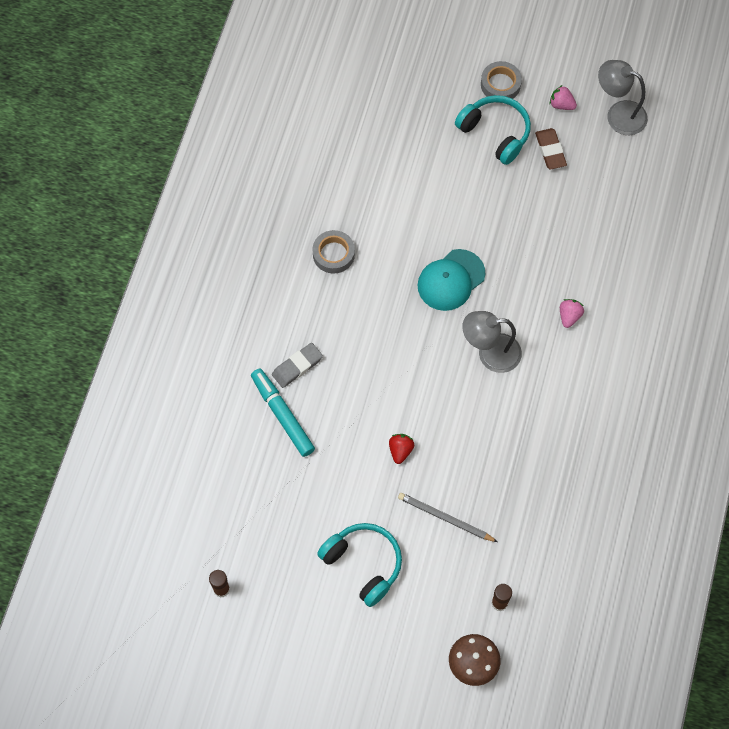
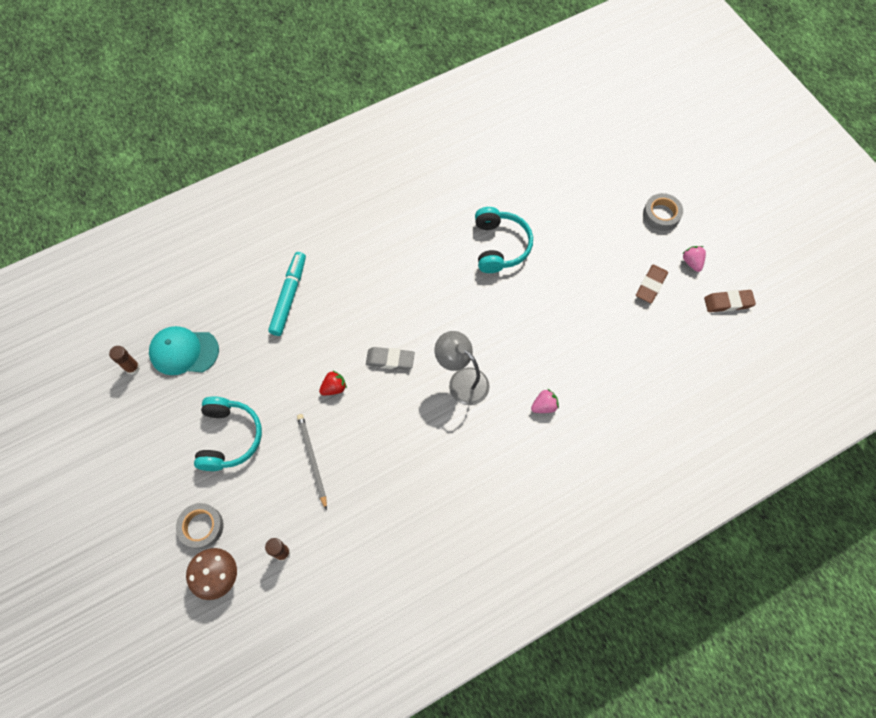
camera: 45 degrees right, 0 degrees up
grey eraser [272,343,323,388] -> grey eraser moved to [366,347,415,370]
grey tape [312,230,355,274] -> grey tape moved to [176,503,223,549]
turquoise cap [418,249,485,311] -> turquoise cap moved to [149,326,219,375]
turquoise headphones [455,95,531,165] -> turquoise headphones moved to [475,207,533,273]
grey lamp [598,60,648,135] -> brown eraser [704,290,756,312]

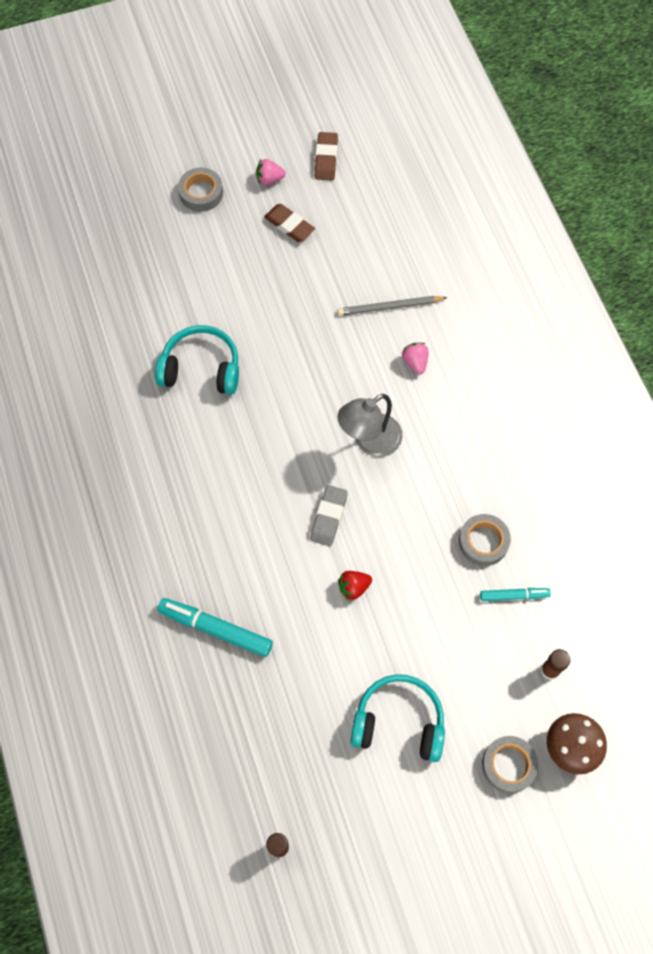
camera: 80 degrees left, 0 degrees up
turquoise cap [149,326,219,375] -> none
grey pencil [297,414,327,510] -> grey pencil moved to [338,296,448,316]
red strawberry [319,370,347,395] -> red strawberry turned 90 degrees counterclockwise [338,571,372,600]
none -> grey tape [459,514,511,566]
none -> turquoise marker [480,588,551,601]

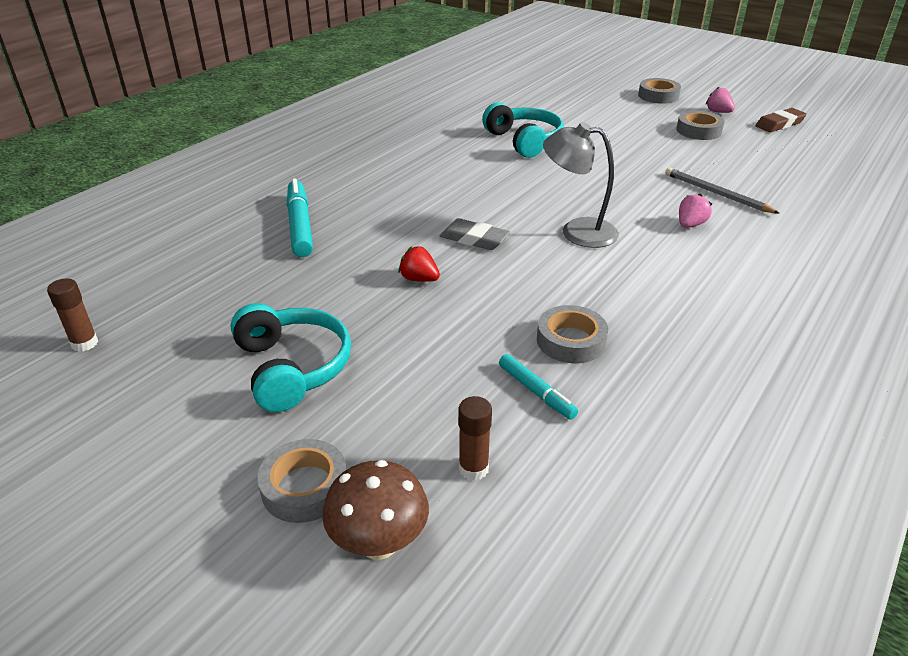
camera: 55 degrees right, 30 degrees down
brown eraser [264,204,315,242] -> grey tape [676,111,725,140]
grey eraser [310,485,348,546] -> grey eraser turned 45 degrees clockwise [440,218,510,250]

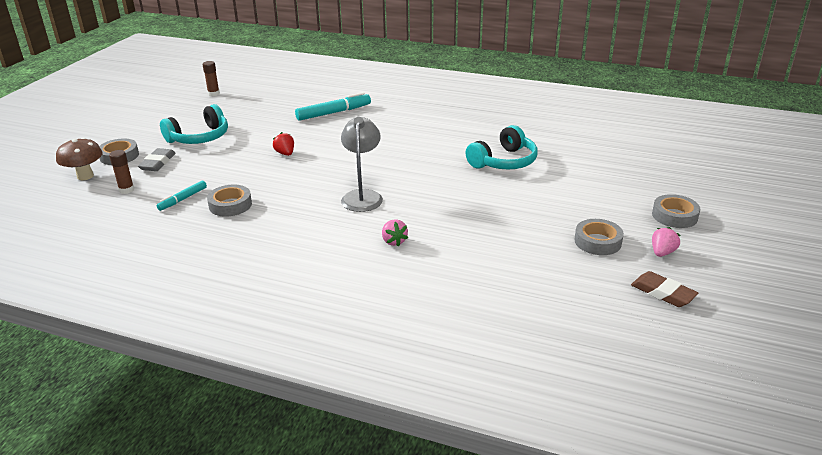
camera: 75 degrees right, 5 degrees down
red strawberry [398,246,440,282] -> red strawberry turned 45 degrees counterclockwise [273,132,294,156]
grey eraser [440,218,510,250] -> grey eraser moved to [138,148,176,171]
grey pencil [665,168,780,214] -> none
pink strawberry [679,194,712,228] -> pink strawberry turned 45 degrees clockwise [382,219,408,246]

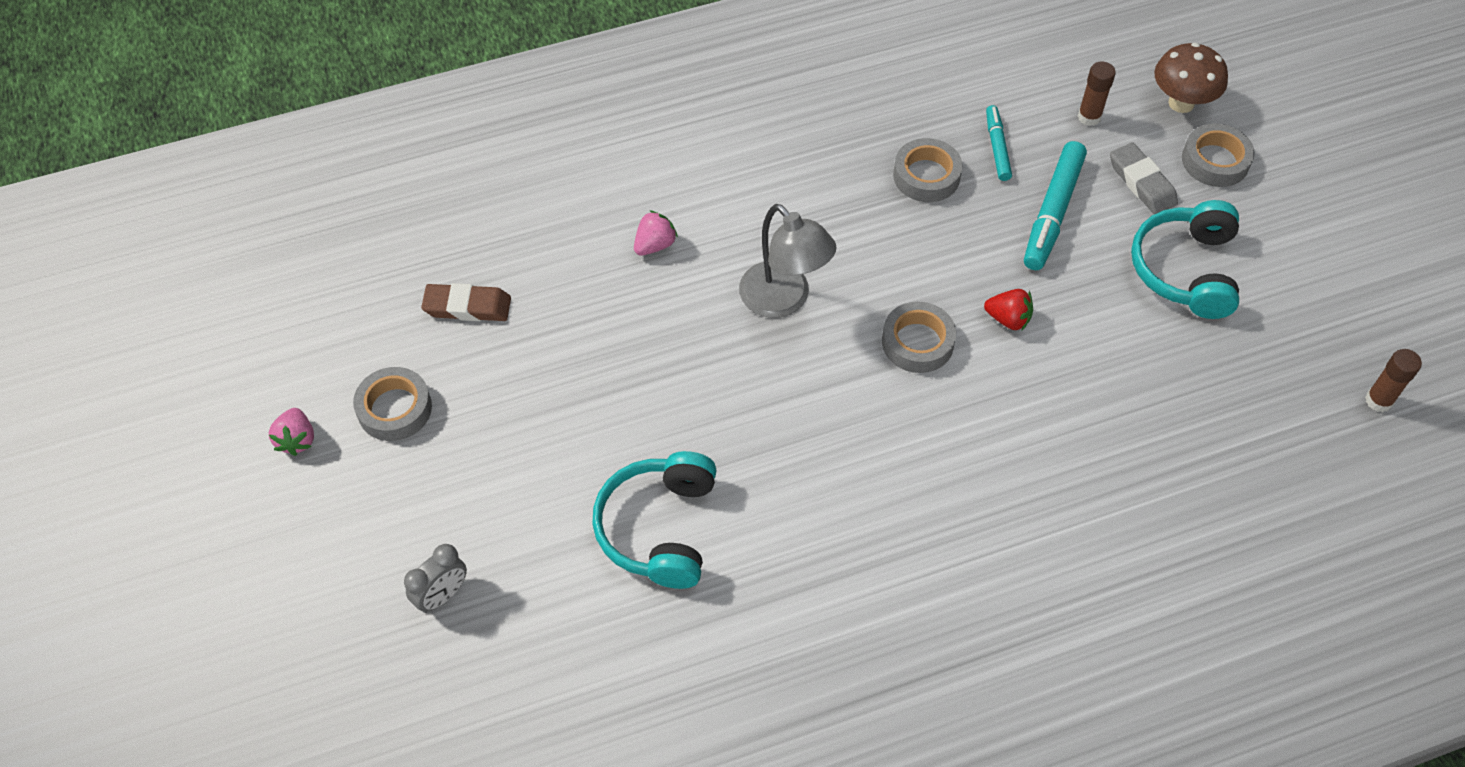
camera: 140 degrees right, 25 degrees up
turquoise marker [295,92,371,121] -> turquoise marker moved to [1024,141,1087,270]
pink strawberry [382,219,408,246] -> pink strawberry turned 105 degrees clockwise [634,210,678,256]
brown eraser [631,271,698,307] -> brown eraser moved to [421,283,511,321]
grey tape [652,194,700,228] -> grey tape moved to [882,302,956,373]
none -> grey clock [404,544,467,613]

